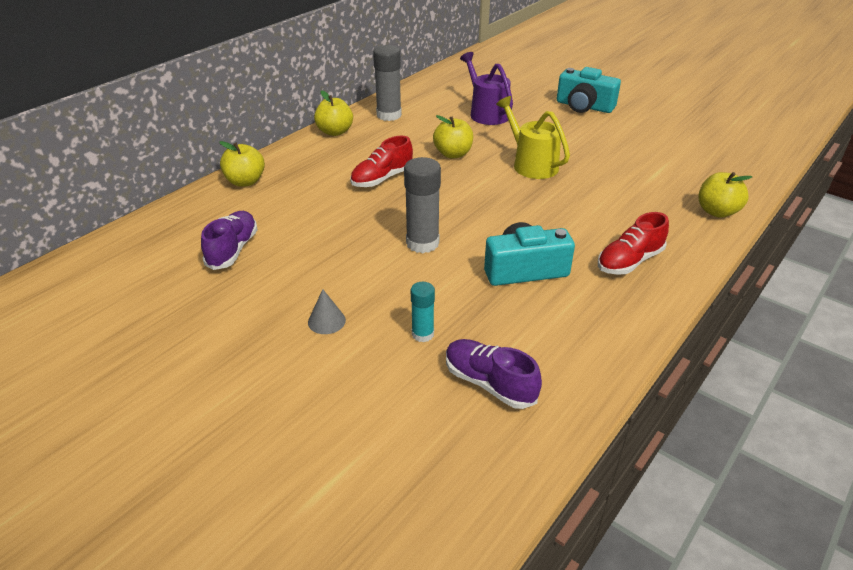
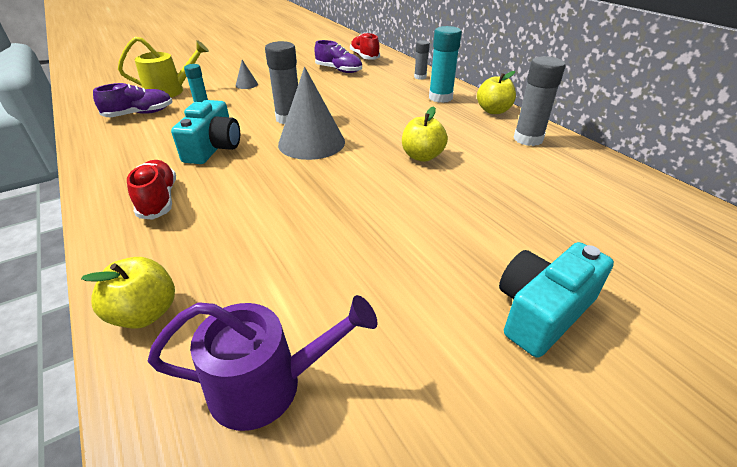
camera: 110 degrees right, 0 degrees up
yellow apple [219,141,265,187] -> grey glue stick [414,41,430,80]
red shoe [350,136,413,187] -> red shoe moved to [350,33,380,59]
purple watering can [460,52,513,125] -> purple watering can moved to [148,295,377,431]
yellow watering can [496,96,570,179] -> yellow watering can moved to [118,37,209,98]
none -> grey cone [278,67,345,160]
none -> turquoise glue stick [429,26,462,103]

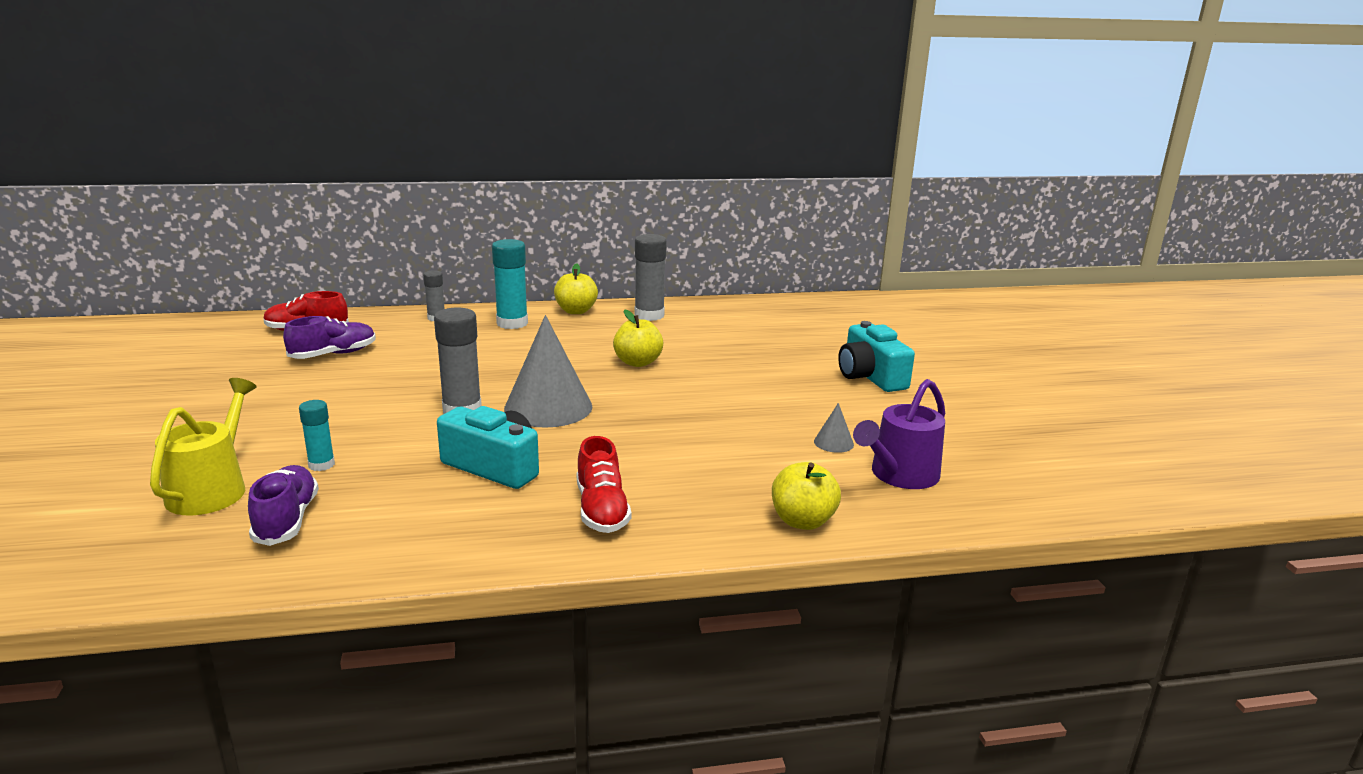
camera: 70 degrees left, 15 degrees down
red shoe [127,160,176,220] -> red shoe turned 105 degrees counterclockwise [577,436,631,533]
purple watering can [148,295,377,431] -> purple watering can turned 150 degrees counterclockwise [853,379,945,489]
grey cone [235,60,258,89] -> grey cone moved to [814,403,854,453]

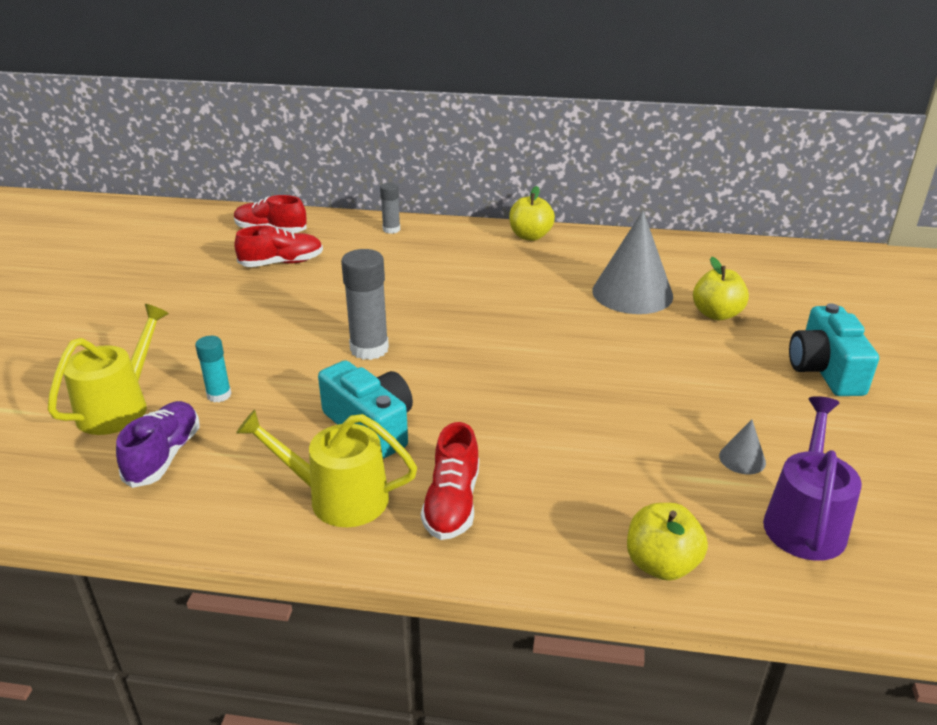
camera: 20 degrees right, 10 degrees up
purple shoe [283,316,376,359] -> red shoe [234,225,323,267]
turquoise glue stick [492,239,528,329] -> none
grey cone [504,315,592,428] -> grey cone moved to [592,211,673,314]
yellow apple [613,310,663,367] -> yellow apple moved to [693,257,749,320]
grey glue stick [634,234,667,321] -> none
purple watering can [853,379,945,489] -> purple watering can turned 135 degrees clockwise [763,396,862,561]
none -> yellow watering can [236,409,417,527]

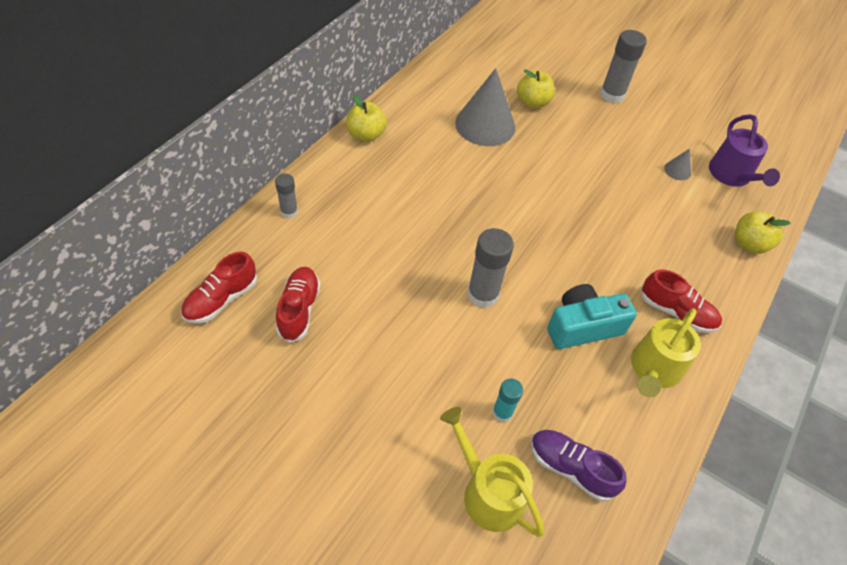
camera: 70 degrees left, 20 degrees up
purple watering can [763,396,862,561] -> purple watering can turned 135 degrees counterclockwise [709,114,780,187]
turquoise camera [789,303,879,396] -> grey glue stick [600,30,647,103]

